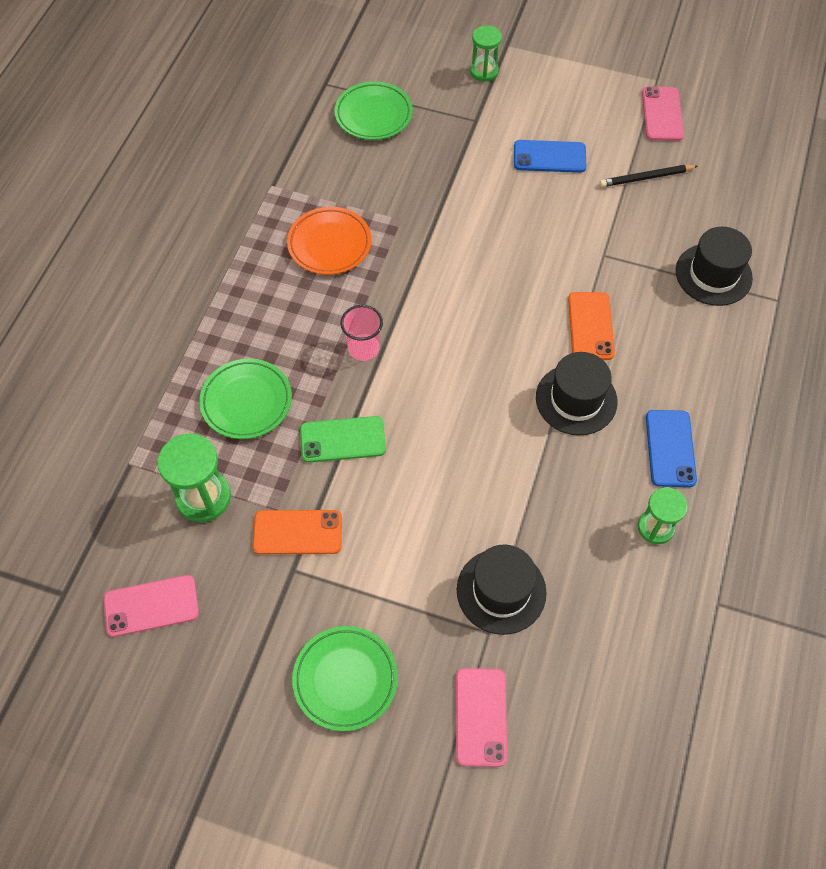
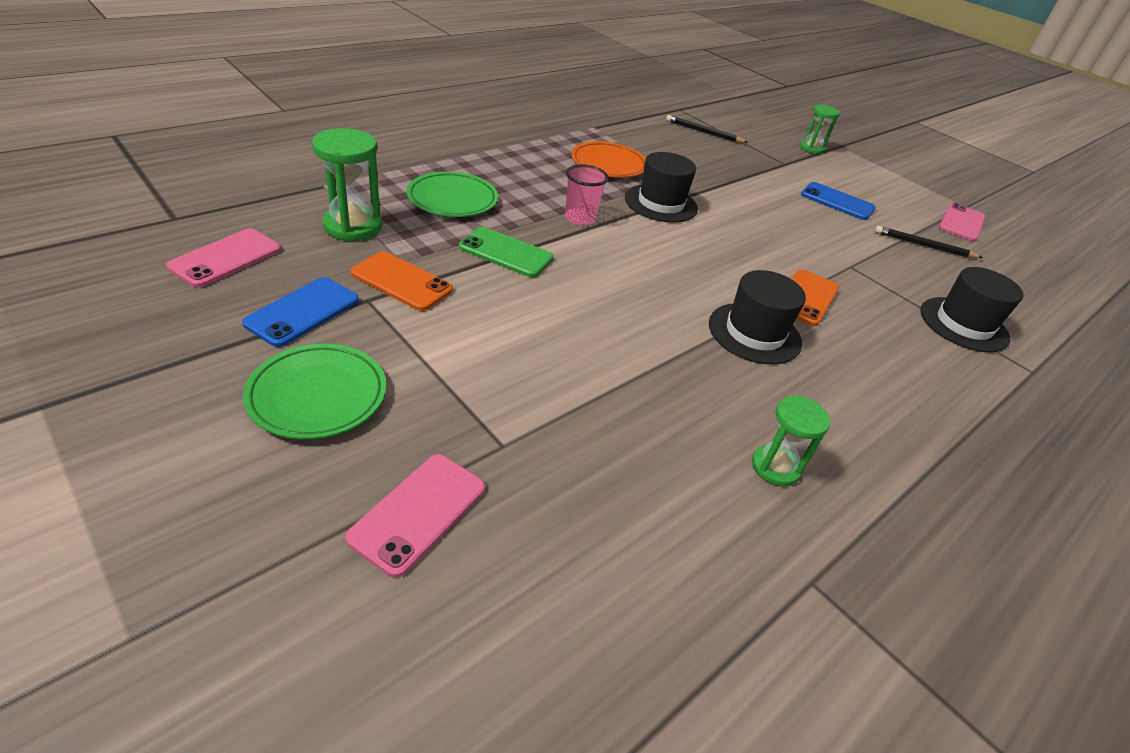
camera: 25 degrees right, 20 degrees down
pink phone [103,575,199,637] -> pink phone turned 75 degrees counterclockwise [166,228,281,287]
green plate [334,81,413,140] -> black pencil [666,115,748,143]
black hat [457,545,547,635] -> black hat moved to [625,152,698,223]
blue phone [646,410,697,487] -> blue phone moved to [242,277,359,347]

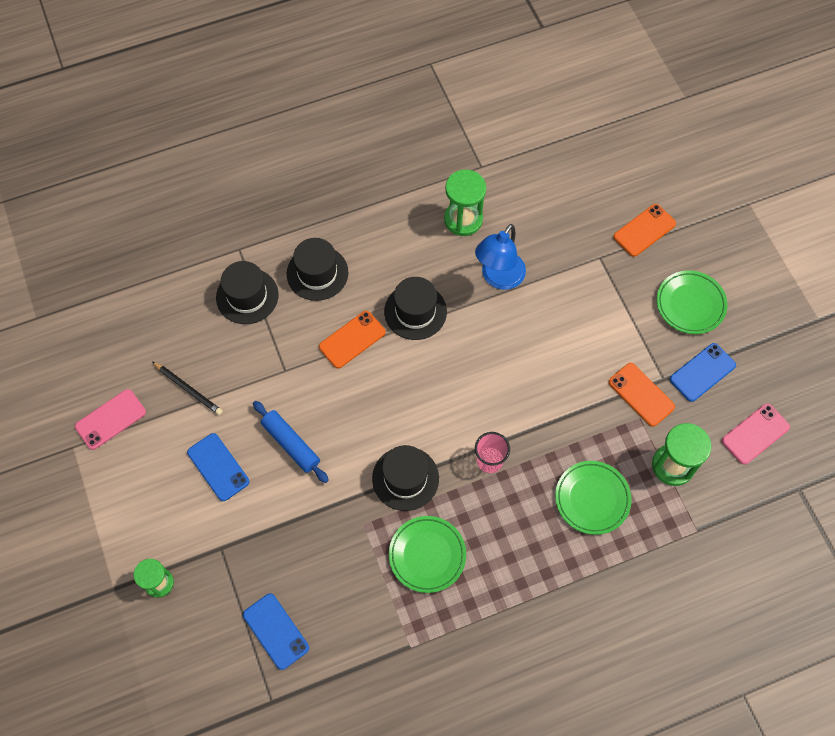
camera: 155 degrees left, 25 degrees up
pink phone [345,454,485,577] -> orange phone [613,204,676,257]
green phone [459,227,553,277] -> none
orange plate [571,141,646,178] -> green plate [389,516,466,593]
black pencil [666,115,748,143] -> blue phone [243,593,309,670]
green hourglass [752,395,830,486] -> green hourglass [444,169,486,236], size x1.53
none -> blue rolling pin [253,401,329,483]
none -> black hat [287,238,348,301]
none -> blue lamp [475,224,526,290]

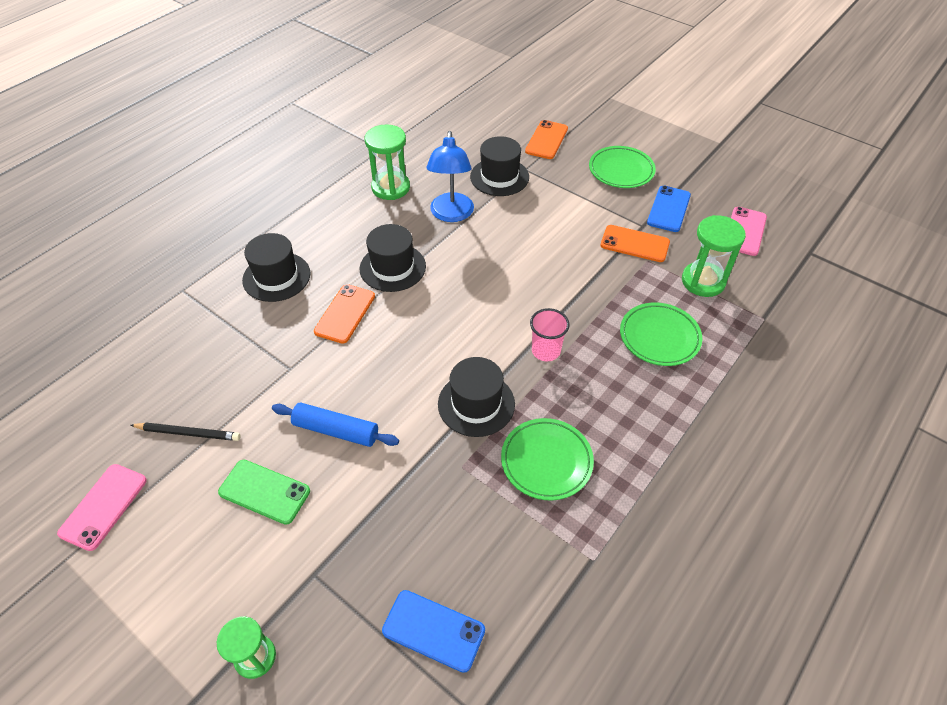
camera: 30 degrees left, 15 degrees down
blue phone [187,433,250,501] -> green phone [218,460,310,525]
black hat [216,261,279,324] -> black hat moved to [470,136,529,196]

